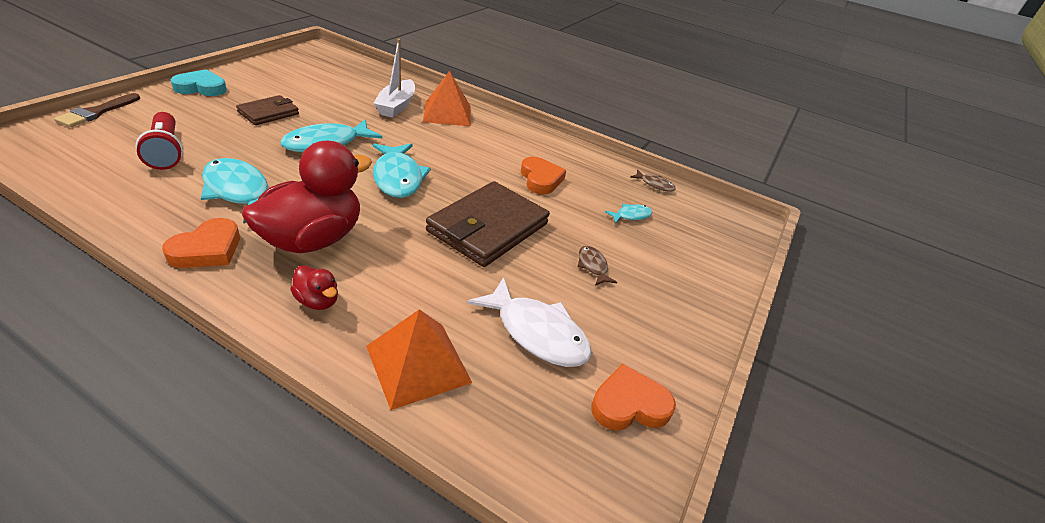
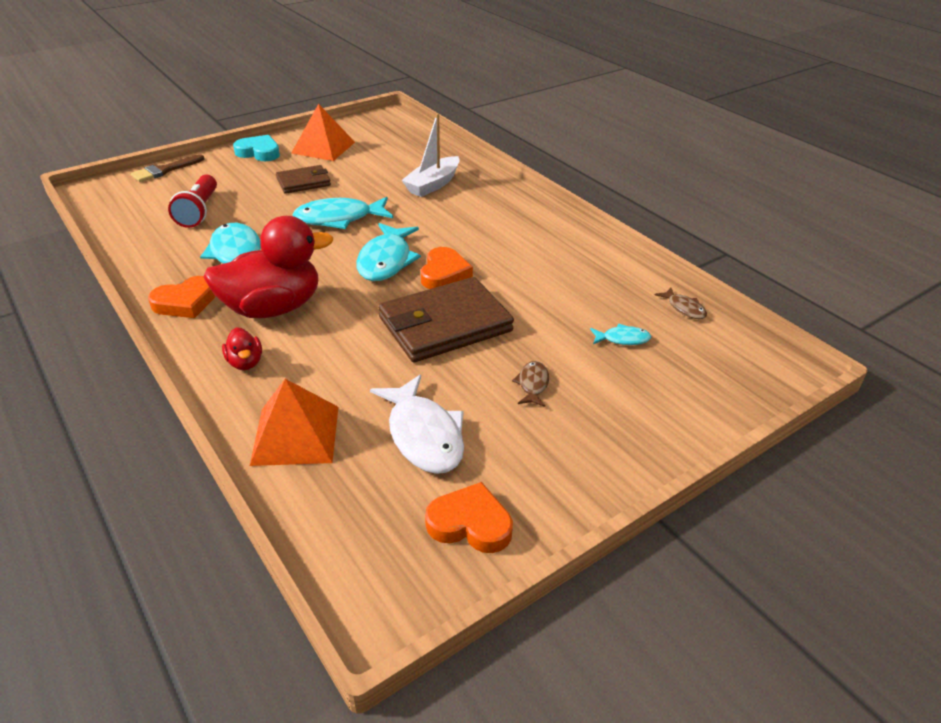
camera: 30 degrees right, 0 degrees up
orange pyramid [423,71,471,126] -> orange pyramid moved to [291,104,355,161]
orange heart [521,157,566,194] -> orange heart moved to [421,247,473,289]

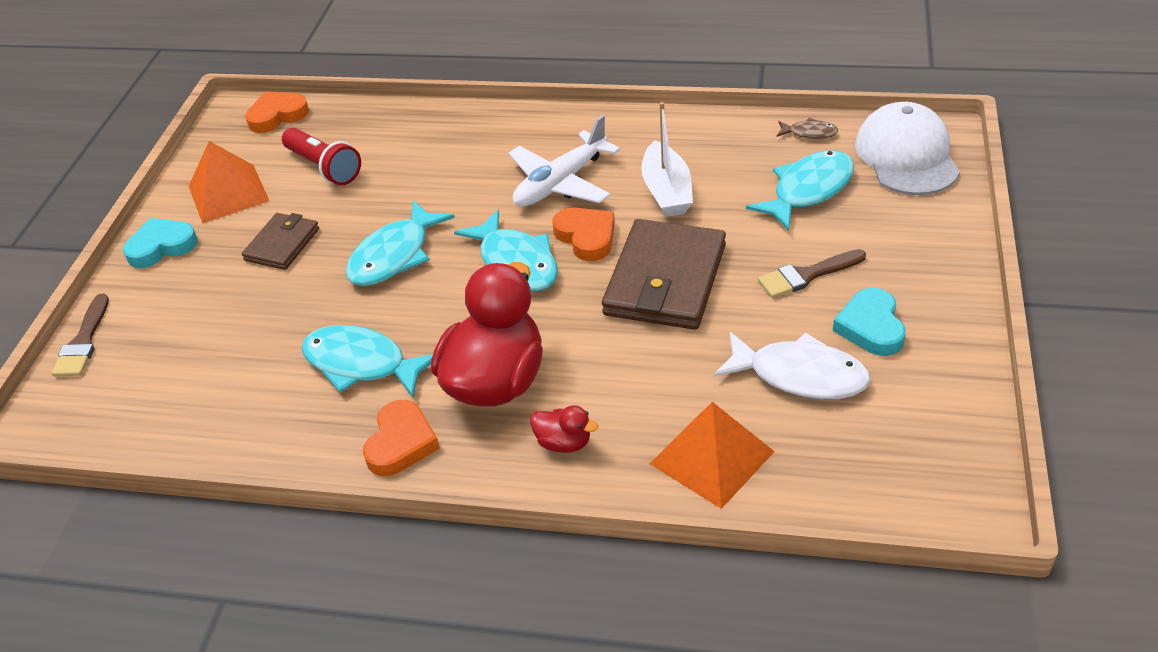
camera: 40 degrees left, 5 degrees up
red flashlight [168,174,217,228] -> red flashlight moved to [282,128,361,185]
white boat [401,113,460,197] -> white boat moved to [641,102,693,217]
orange heart [425,482,513,553] -> orange heart moved to [245,92,309,133]
brown fish [512,361,549,407] -> brown brush [758,249,866,298]
turquoise fish [590,324,651,345] -> turquoise fish [746,150,855,231], size x2.01
none -> white plane [509,115,620,207]
none -> turquoise heart [833,288,906,356]
none -> white cap [855,102,960,195]

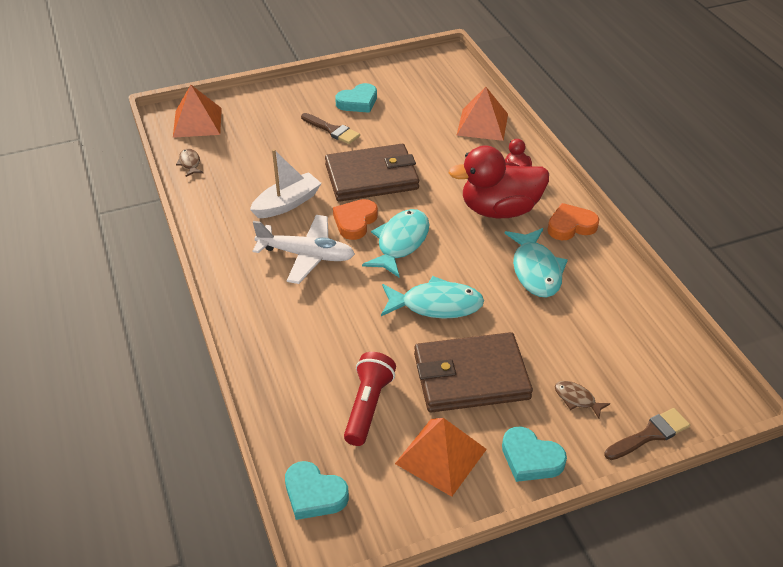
camera: 125 degrees left, 0 degrees up
brown wallet [242,213,319,270] -> brown wallet [414,332,533,413], size x1.80
orange heart [245,92,309,133] -> turquoise heart [285,461,349,520]
white fish [714,332,871,399] -> none
turquoise fish [746,150,855,231] -> none
white cap [855,102,960,195] -> orange pyramid [173,85,222,138]
none -> brown fish [555,381,610,419]

